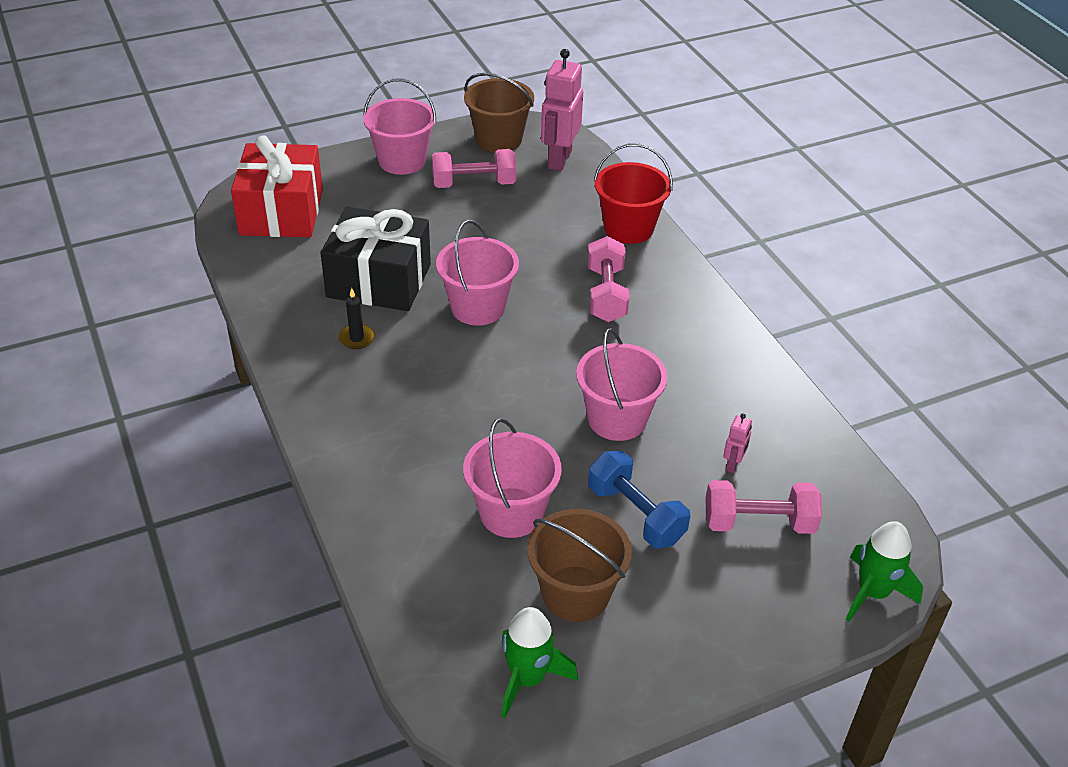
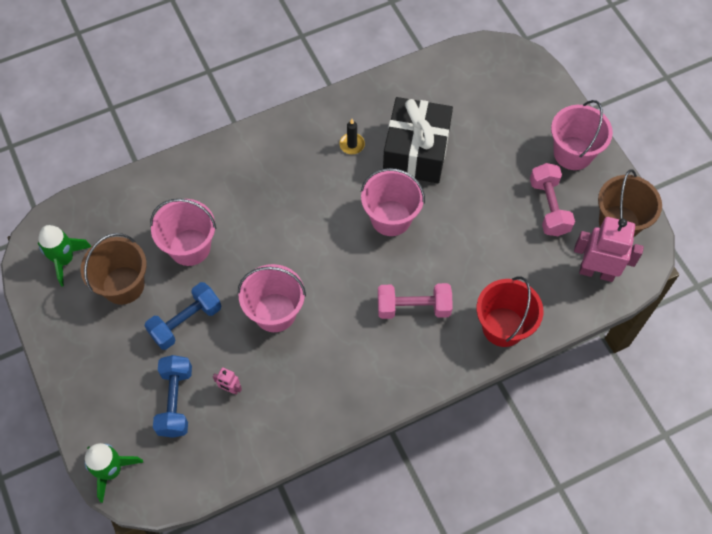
camera: 90 degrees right, 20 degrees up
red gift [231,135,323,237] -> none
pink dumbbell [706,480,822,534] -> blue dumbbell [153,355,192,438]

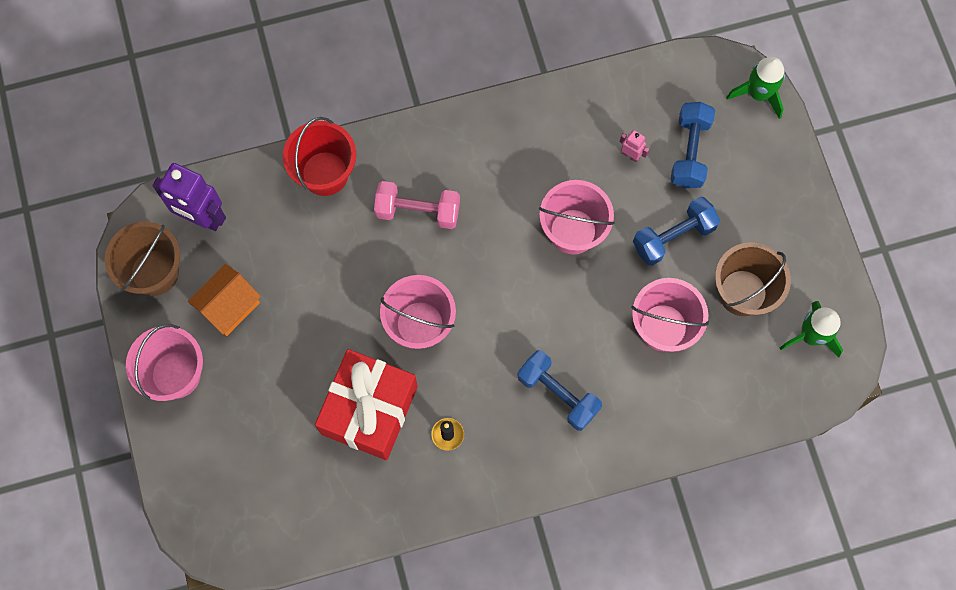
camera: 170 degrees left, 10 degrees up
black gift [383,97,453,183] -> red gift [315,349,418,460]
pink dumbbell [530,163,575,236] -> orange house [188,264,261,336]
pink robot [574,217,644,282] -> purple robot [153,163,226,231]
none -> blue dumbbell [517,350,602,431]

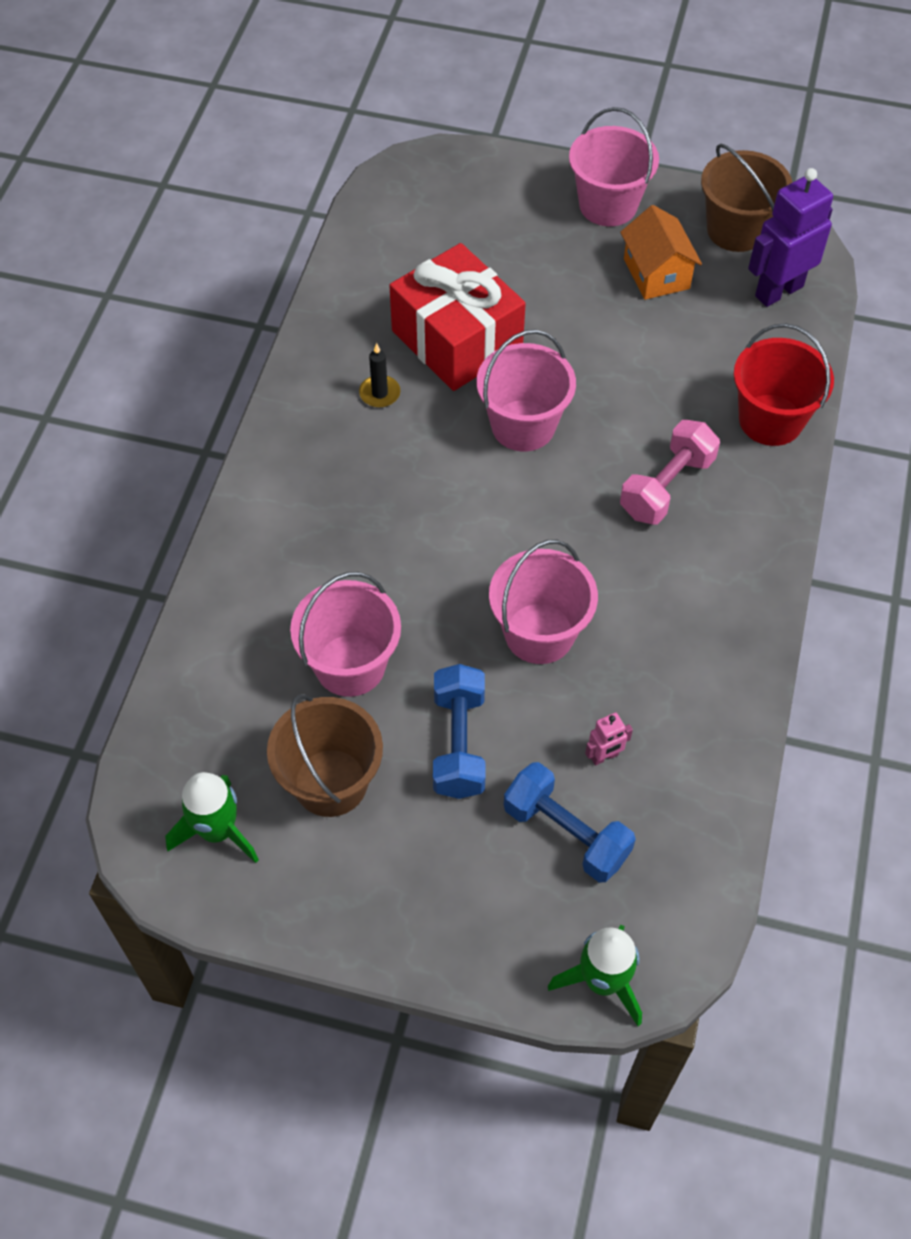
camera: 120 degrees right, 15 degrees down
blue dumbbell [517,350,602,431] -> none

